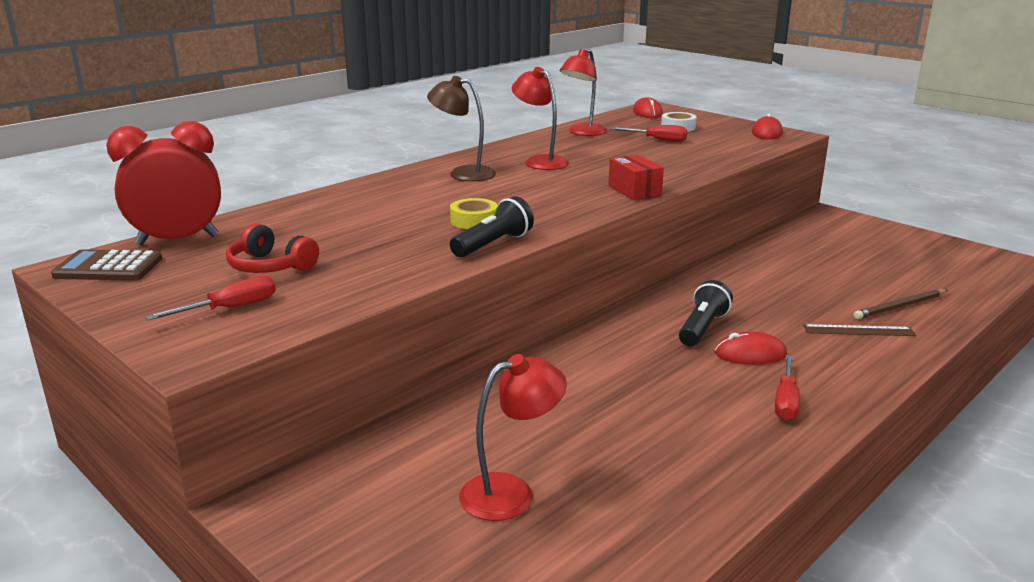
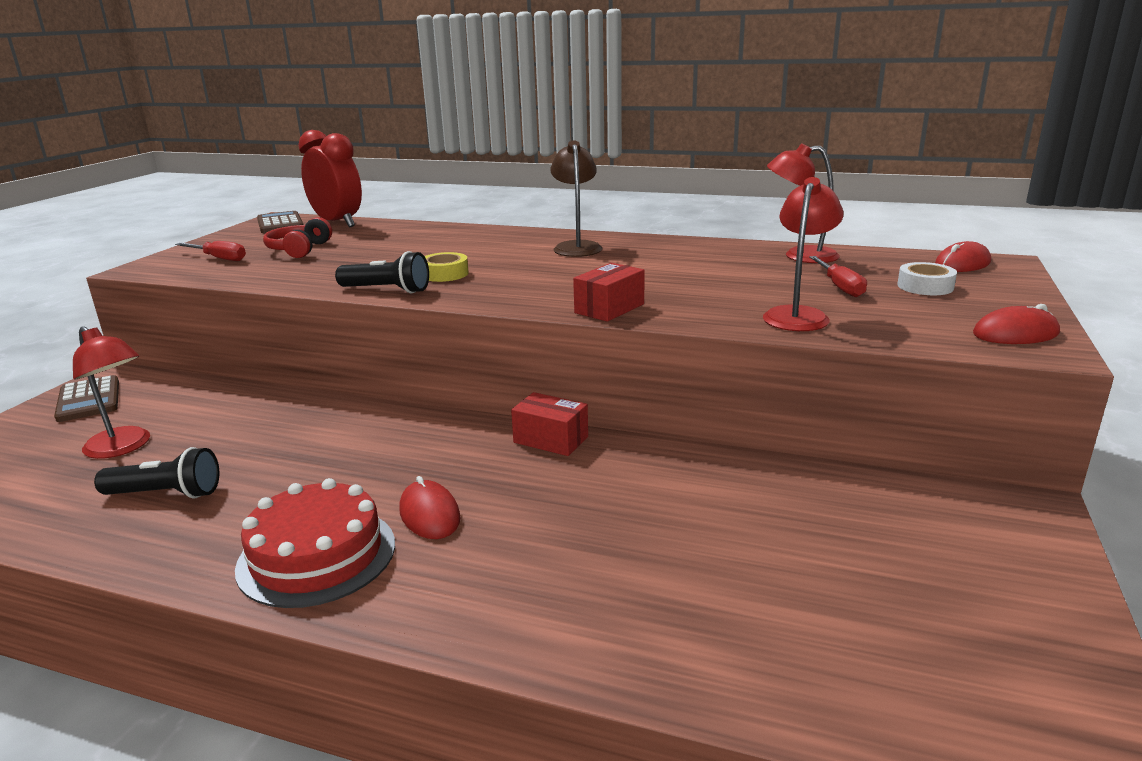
camera: 65 degrees right, 0 degrees up
red lamp [512,67,569,170] -> red lamp moved to [763,177,844,331]
black flashlight [679,280,733,346] -> black flashlight moved to [94,447,219,498]
red screwdriver [775,355,800,420] -> red cake [235,478,395,608]
brown ruler [803,324,916,336] -> none
brown pencil [853,289,947,319] -> none
none -> brown calculator [54,375,119,422]
none -> red box [511,392,588,456]

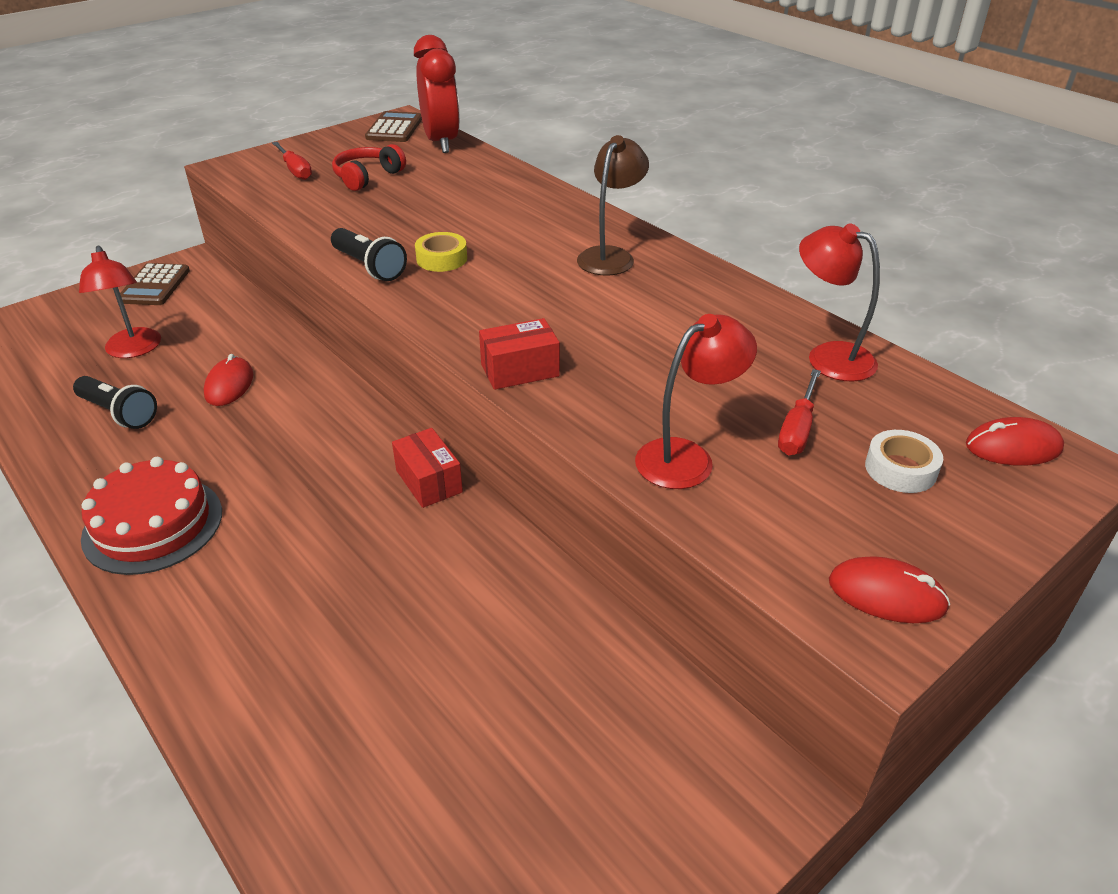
camera: 30 degrees right, 15 degrees up
red mouse [399,476,461,539] -> red mouse moved to [204,354,253,406]

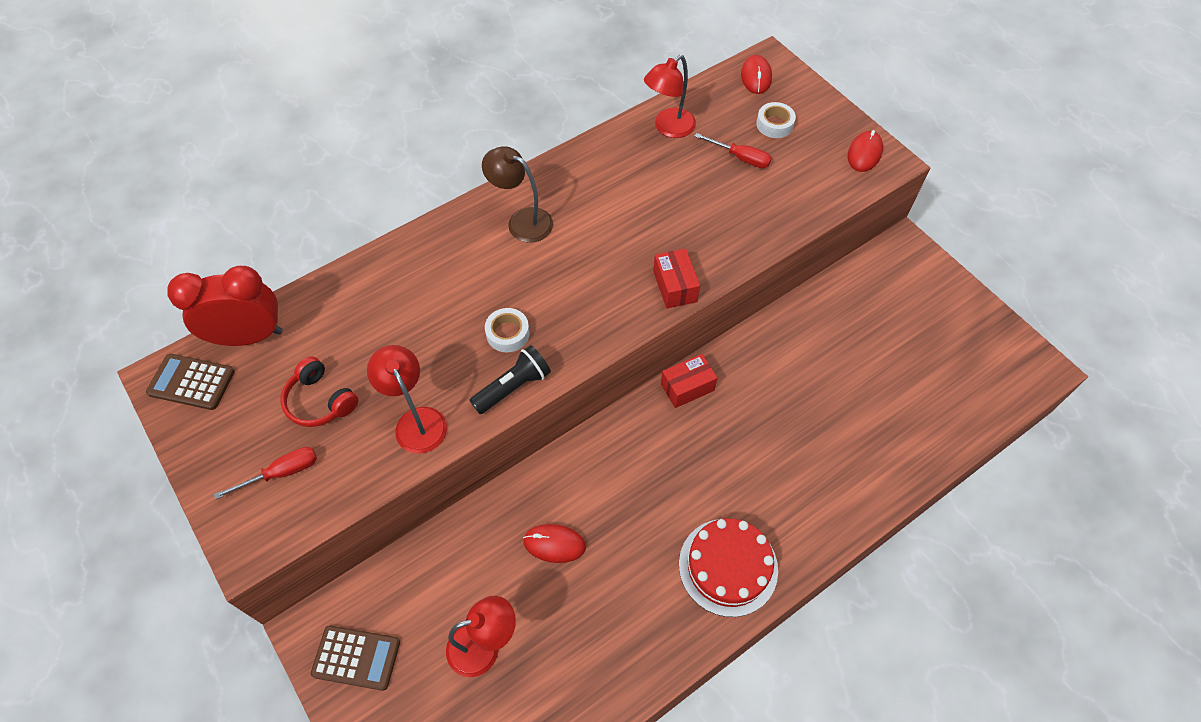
camera: 85 degrees left, 20 degrees up
black flashlight [73,376,157,429] -> none
yellow tape [415,232,467,272] -> white tape [485,308,530,352]
red lamp [635,314,757,489] -> red lamp moved to [367,345,447,454]

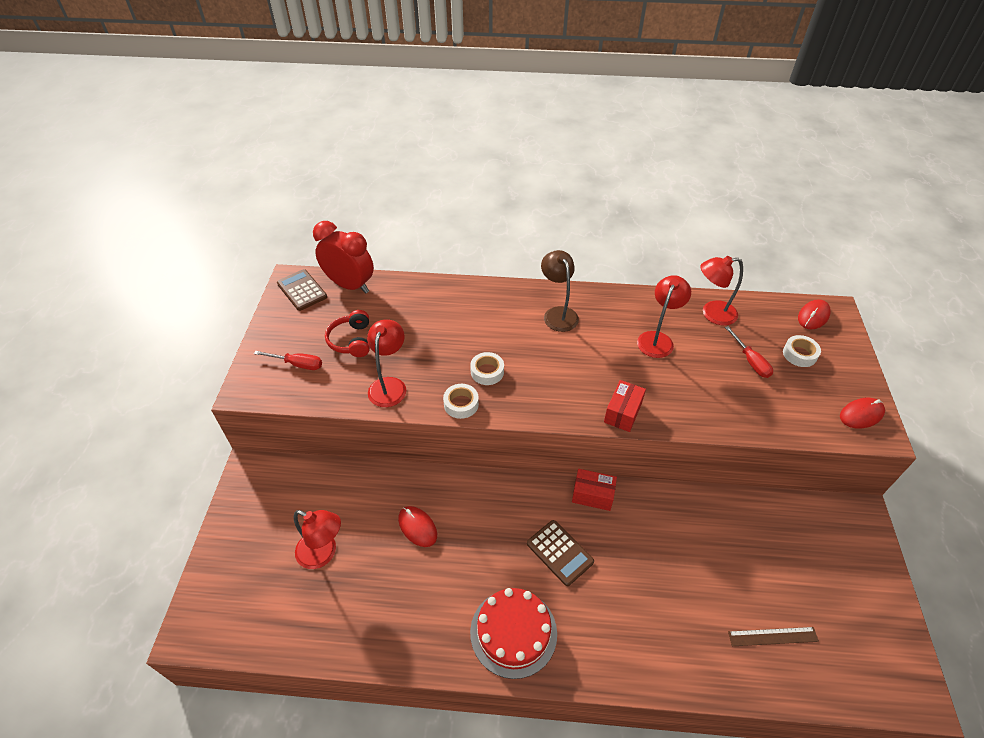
camera: 40 degrees right, 10 degrees down
brown calculator [311,625,400,691] -> brown calculator moved to [527,520,594,586]
black flashlight [469,345,551,414] -> white tape [443,384,479,419]
none -> red lamp [637,275,691,358]
none -> brown ruler [728,627,819,646]

